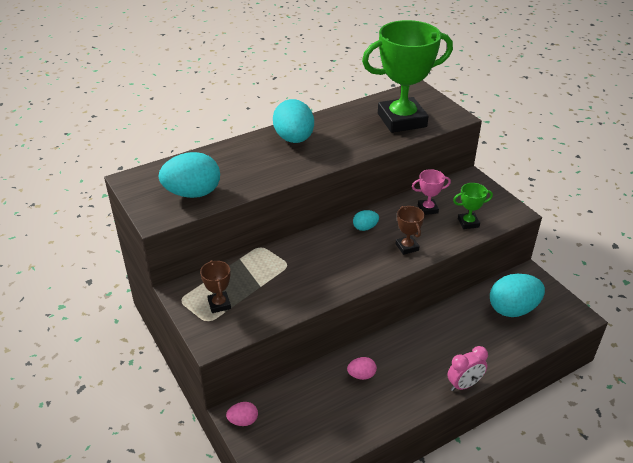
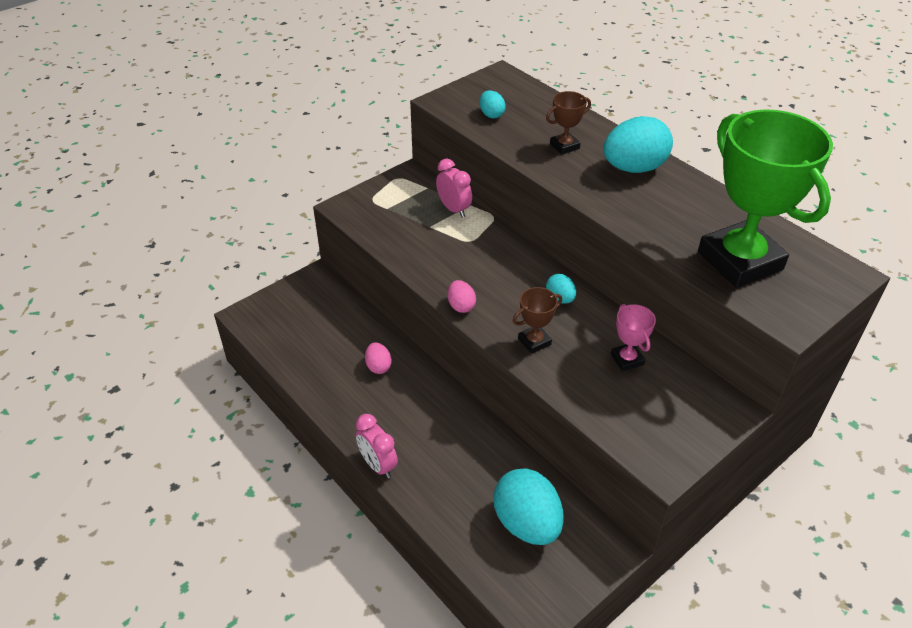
camera: 80 degrees right, 5 degrees up
turquoise egg [158,152,220,198] -> turquoise egg [479,90,506,119], size x0.49
brown trophy [200,260,231,313] -> brown trophy moved to [546,91,591,154]
pink egg [226,402,258,426] -> pink egg moved to [448,280,476,313]
green trophy [453,183,493,229] -> none
none -> pink clock [436,159,472,218]

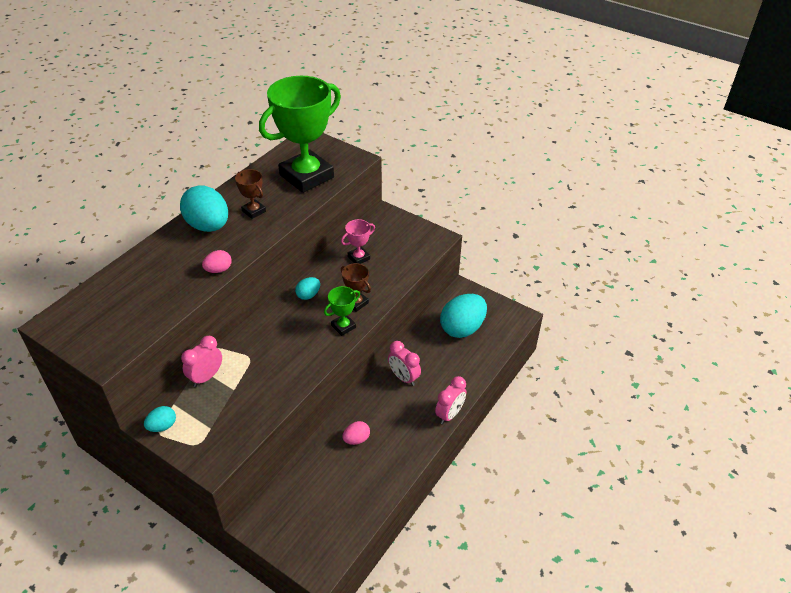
camera: 105 degrees left, 0 degrees up
pink egg [448,280,476,313] -> pink egg moved to [202,250,231,273]
turquoise egg [479,90,506,119] -> turquoise egg moved to [144,406,176,432]
brown trophy [546,91,591,154] -> brown trophy moved to [235,169,266,219]
none -> green trophy [324,286,360,336]
none -> pink clock [388,341,421,386]

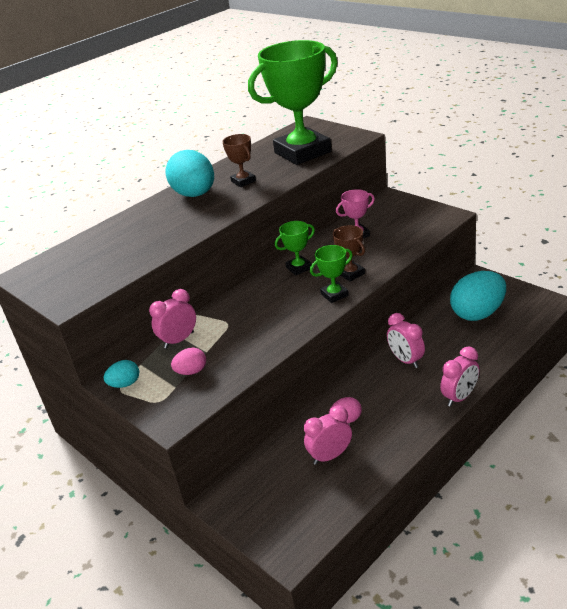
camera: 15 degrees right, 10 degrees down
pink egg [202,250,231,273] -> pink egg moved to [171,348,206,375]
turquoise egg [295,277,320,300] -> green trophy [275,221,315,275]
none -> pink clock [304,406,352,465]

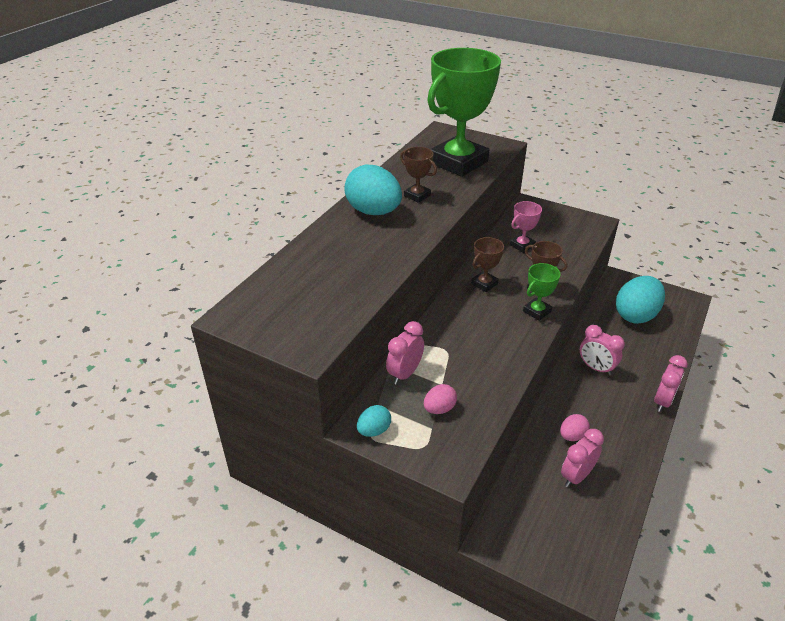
camera: 20 degrees left, 5 degrees up
green trophy [275,221,315,275] -> brown trophy [471,237,504,292]

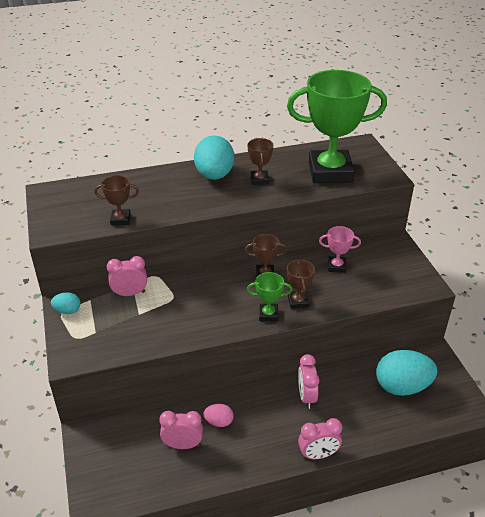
camera: 45 degrees right, 0 degrees up
pink egg [424,384,457,414] -> none
none -> brown trophy [94,175,139,225]

